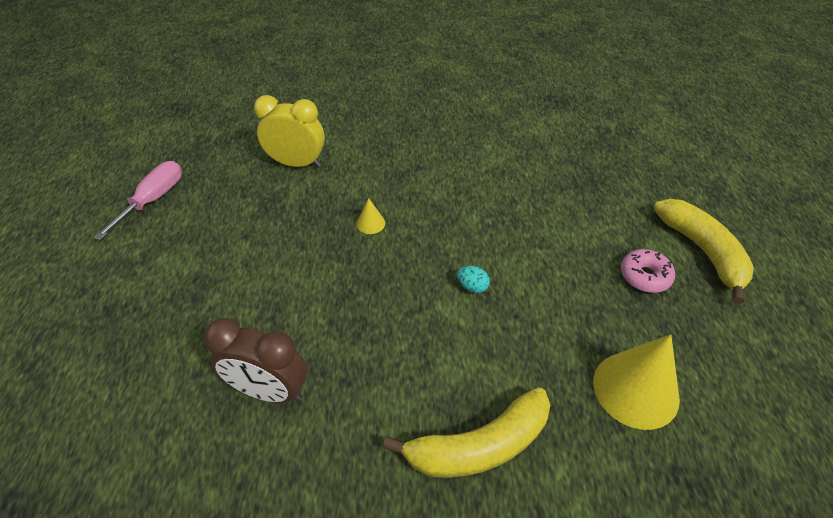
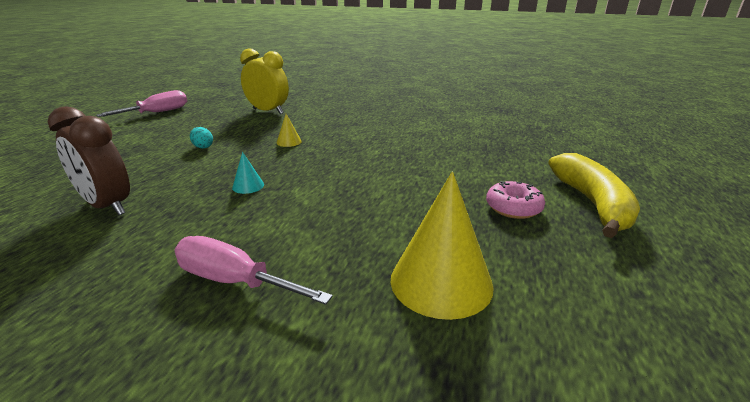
camera: 20 degrees right, 20 degrees down
yellow banana [383,387,550,478] -> pink screwdriver [174,236,333,305]
turquoise egg [457,266,490,293] -> turquoise egg moved to [190,127,213,149]
none -> turquoise cone [232,152,264,194]

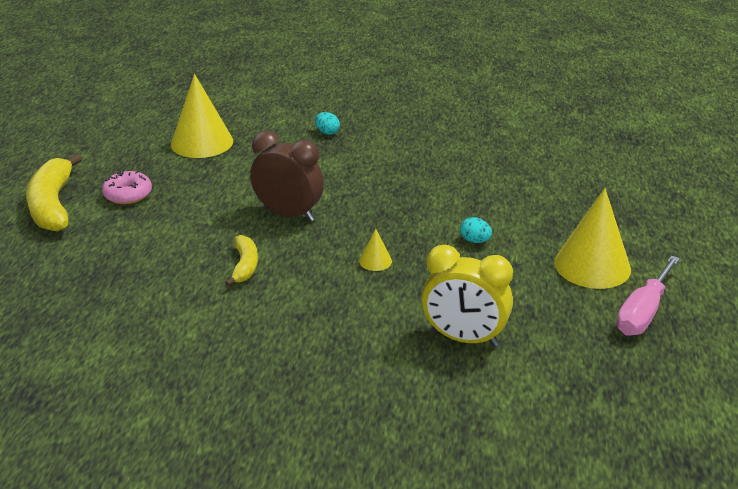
camera: 170 degrees right, 5 degrees up
brown clock [48,106,130,215] -> brown clock moved to [250,131,324,222]
pink screwdriver [174,236,333,305] -> turquoise egg [315,112,340,135]
turquoise cone [232,152,264,194] -> none
none -> yellow banana [225,235,258,286]
none -> yellow cone [554,188,631,289]

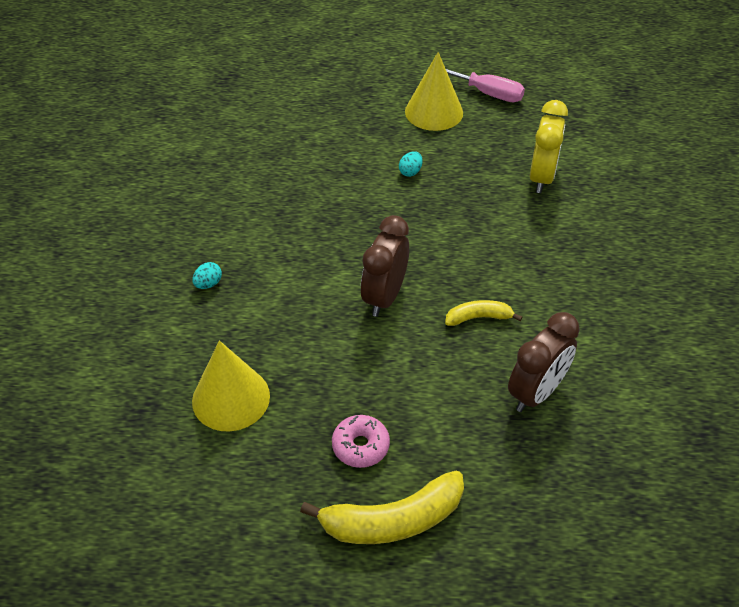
camera: 95 degrees left, 15 degrees up
yellow cone [359,229,392,271] -> none
none -> brown clock [508,312,580,412]

